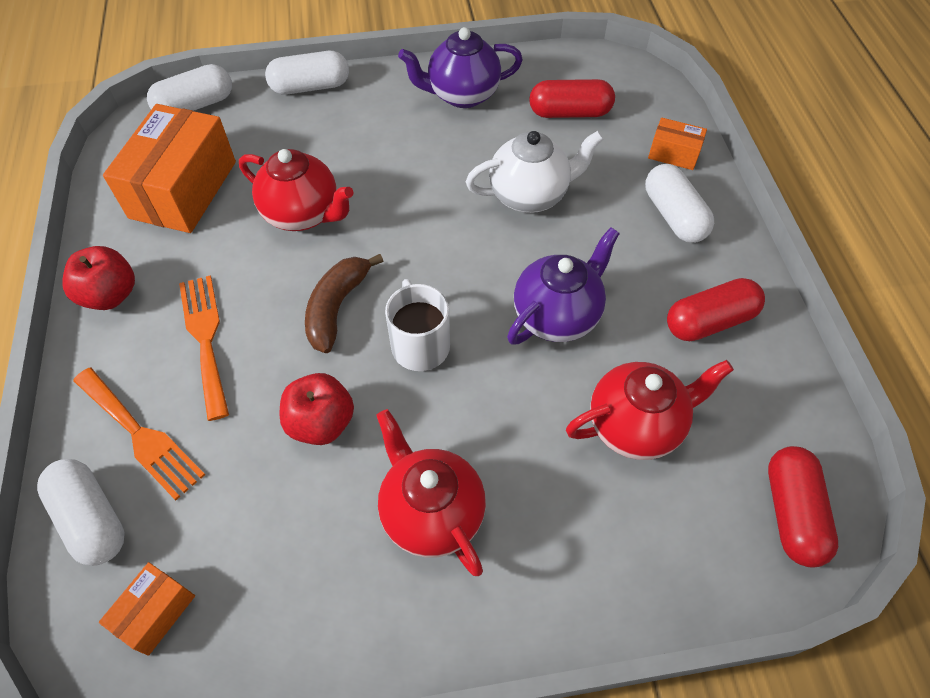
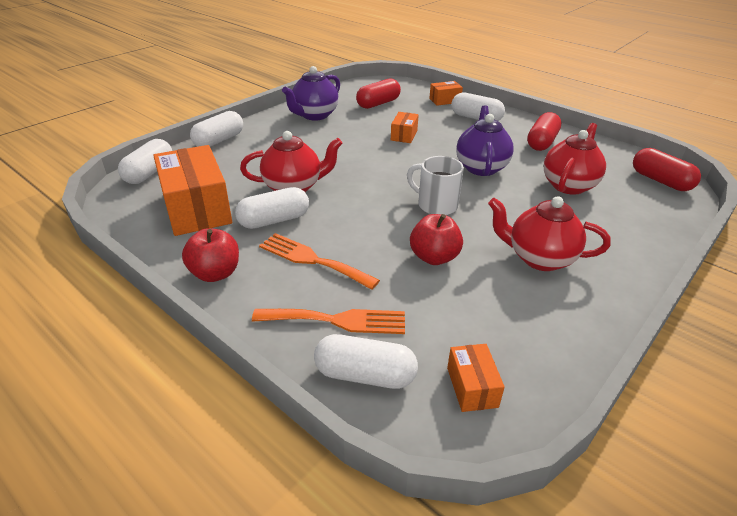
camera: 40 degrees left, 20 degrees down
brown banana [305,254,383,353] -> none
white teapot [466,131,604,213] -> orange box [391,112,419,143]
none -> white capsule [235,187,309,229]

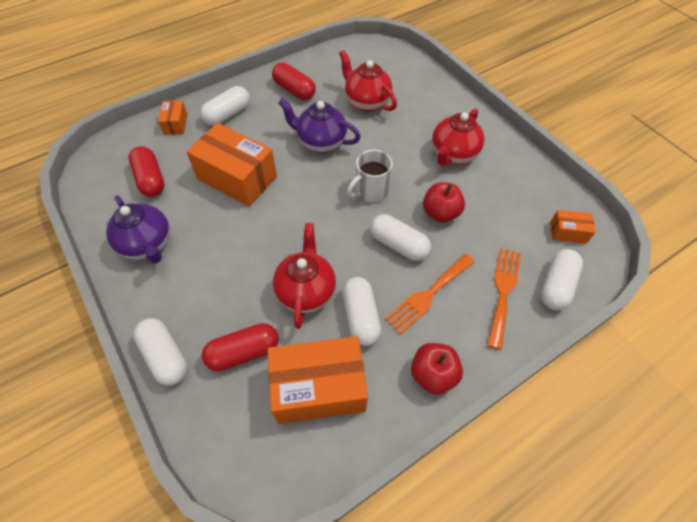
camera: 75 degrees left, 20 degrees up
white capsule [118,139,172,184] -> white capsule moved to [370,214,431,261]
orange box [391,112,419,143] -> orange box [186,123,277,207], size x2.11
red capsule [633,148,701,191] -> red capsule moved to [202,323,279,371]

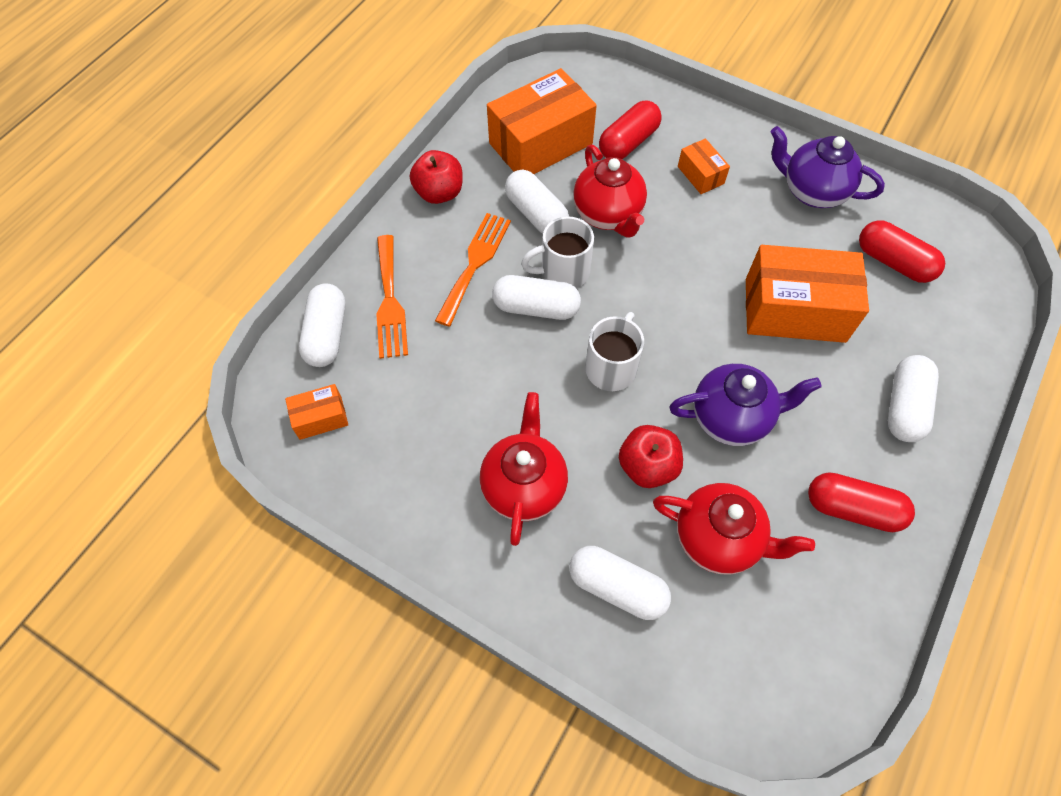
camera: 155 degrees right, 5 degrees up
white capsule [133,318,187,386] -> white capsule moved to [569,546,671,620]
orange box [158,101,187,135] -> orange box moved to [678,139,730,194]
red apple [423,182,465,223] -> red apple moved to [619,425,683,488]
none -> white mug [521,216,594,288]

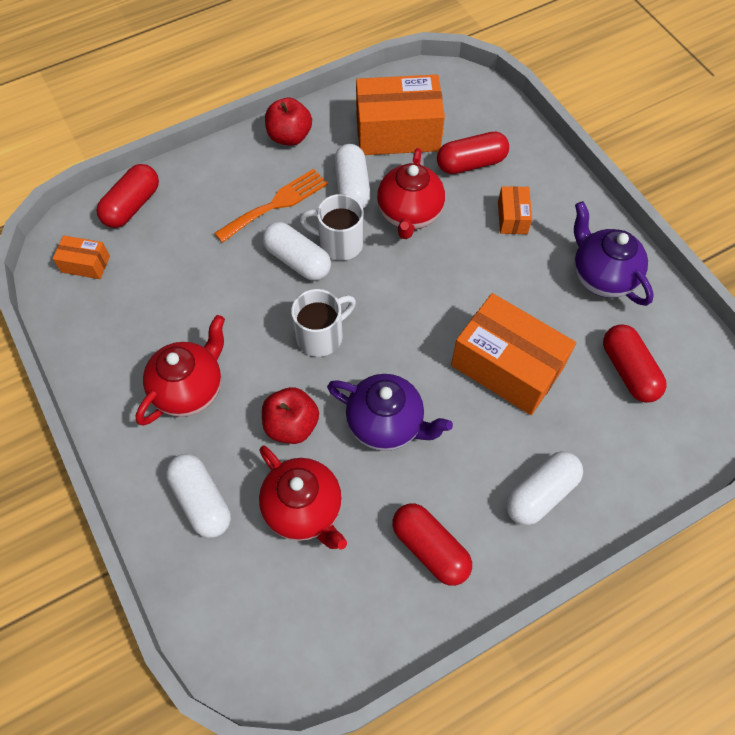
camera: 30 degrees right, 0 degrees up
white capsule [299,283,345,367] -> red capsule [96,164,159,228]
orange fork [376,235,408,359] -> none

